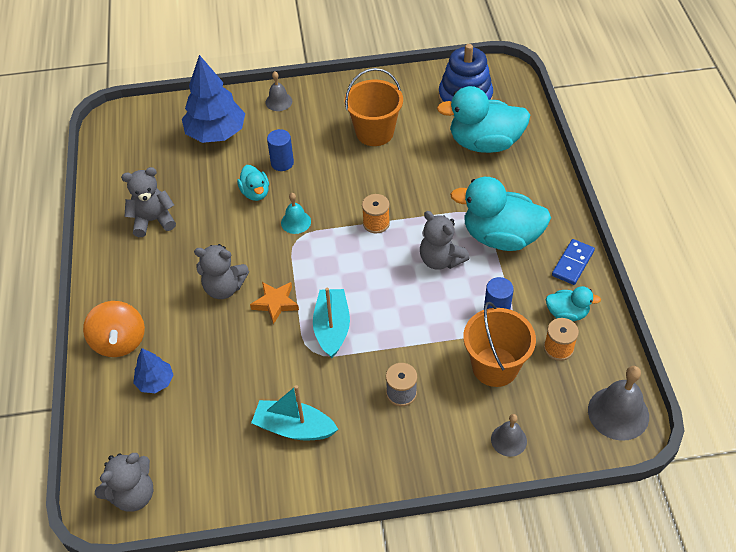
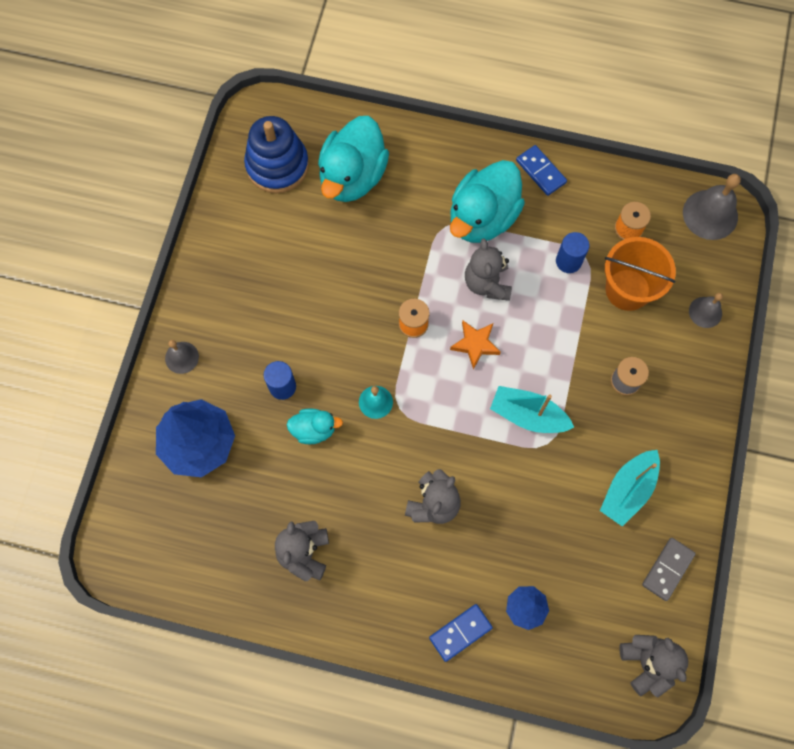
camera: 70 degrees left, 20 degrees up
orange spinning top [83,301,145,357] -> blue domino [429,604,493,662]
orange star [250,282,299,325] -> orange star moved to [450,321,501,370]
orange bucket [344,68,403,146] -> none
grey teddy bear [420,211,470,270] -> grey teddy bear turned 105 degrees clockwise [465,238,512,301]
turquoise duck [546,286,601,321] -> none
none -> grey domino [642,538,696,601]

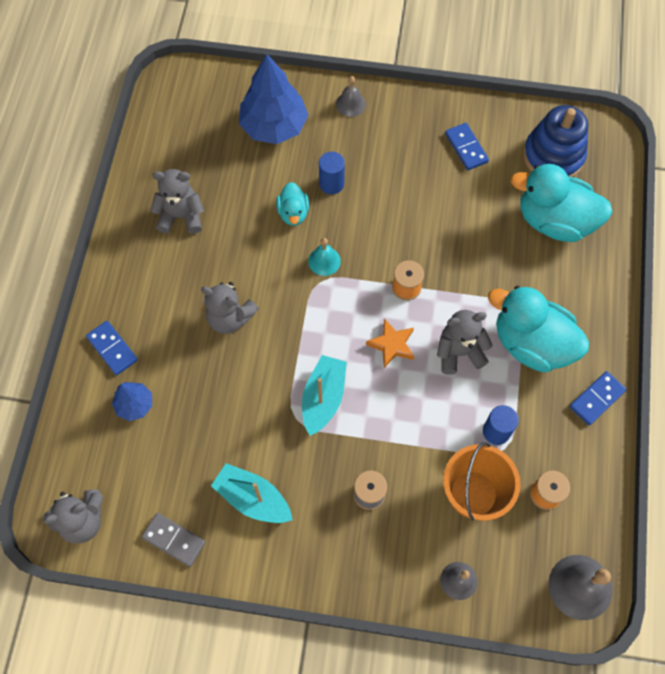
camera: 85 degrees right, 5 degrees down
none -> blue domino [445,123,489,170]

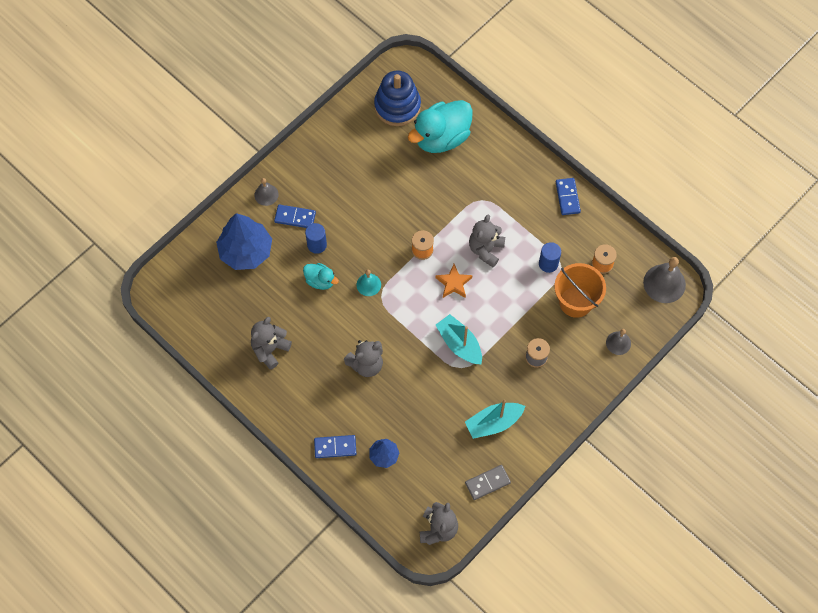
camera: 55 degrees left, 0 degrees up
blue domino [445,123,489,170] -> blue domino moved to [274,204,316,228]
turquoise duck [488,286,589,372] -> none

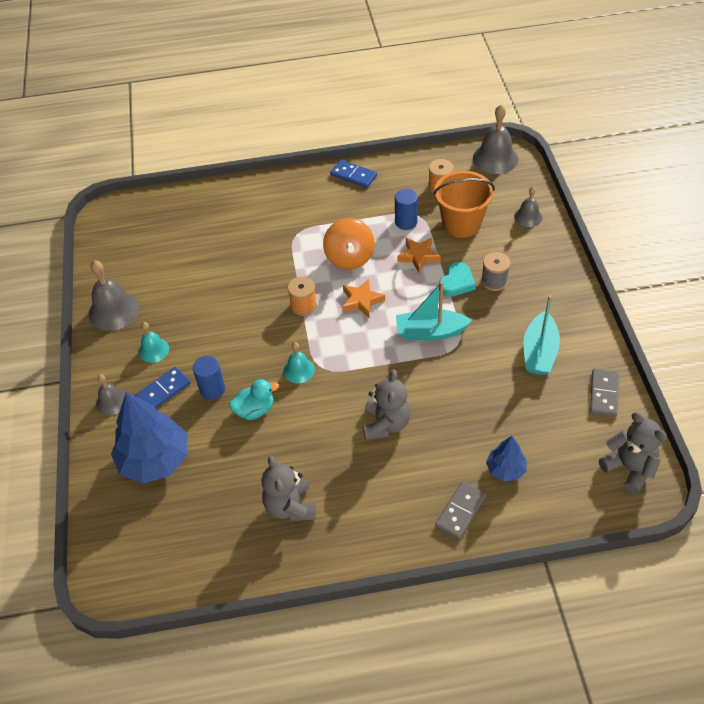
camera: 50 degrees left, 15 degrees down
blue domino [314,435,357,458] -> grey domino [435,481,486,539]
blue stacking toy [374,70,421,126] -> none
turquoise duck [408,100,473,153] -> none
grey teddy bear [469,215,505,267] -> orange spinning top [323,218,375,269]
none -> grey bell [89,260,140,331]
none -> turquoise bell [139,322,169,363]
none -> orange star [397,238,441,273]
none -> turquoise heart [439,262,476,297]

